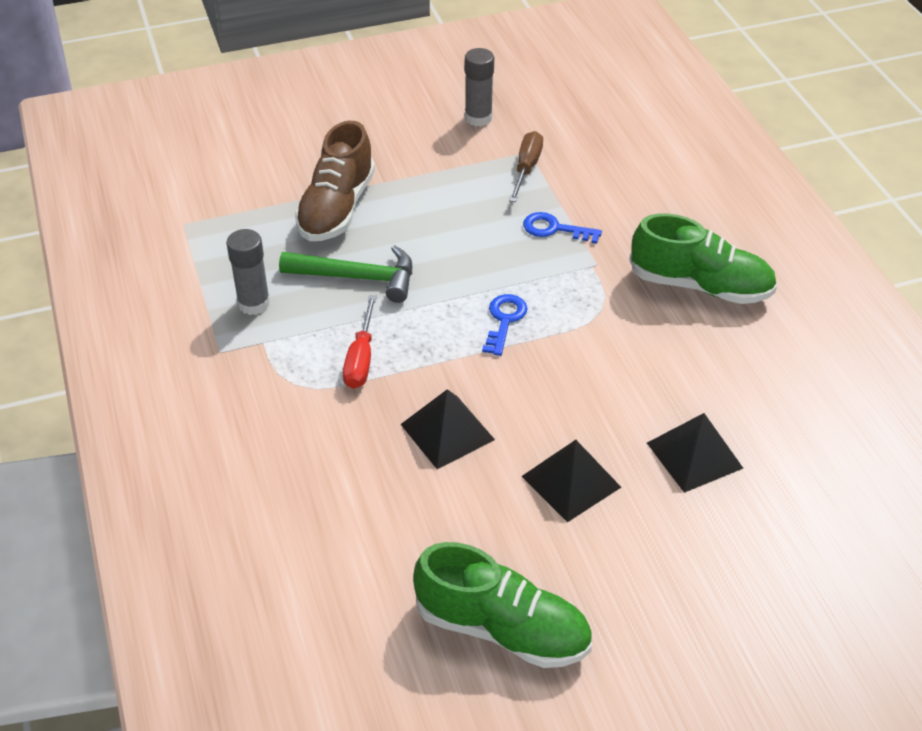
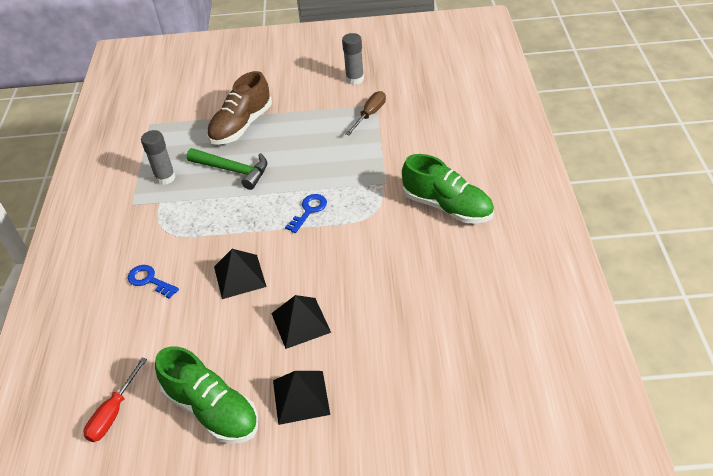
camera: 20 degrees right, 0 degrees up
red screwdriver [343,295,377,389] -> red screwdriver moved to [84,357,147,442]
blue key [523,212,602,244] -> blue key moved to [128,265,179,299]
black pyramid [647,413,743,493] -> black pyramid moved to [273,371,330,425]

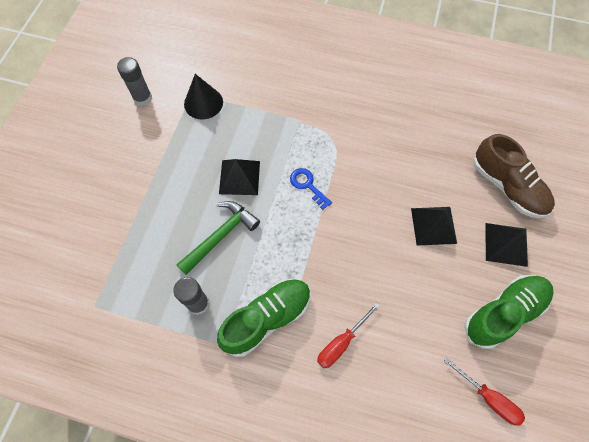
camera: 75 degrees left, 20 degrees up
blue key [128,265,179,299] -> red screwdriver [317,302,380,368]
brown shoe [207,71,272,145] -> brown shoe moved to [473,134,555,218]
black pyramid [214,249,267,299] -> black pyramid moved to [219,159,260,195]
brown screwdriver [346,91,386,135] -> black cone [184,74,223,119]
green shoe [402,154,494,224] -> green shoe moved to [217,279,311,357]

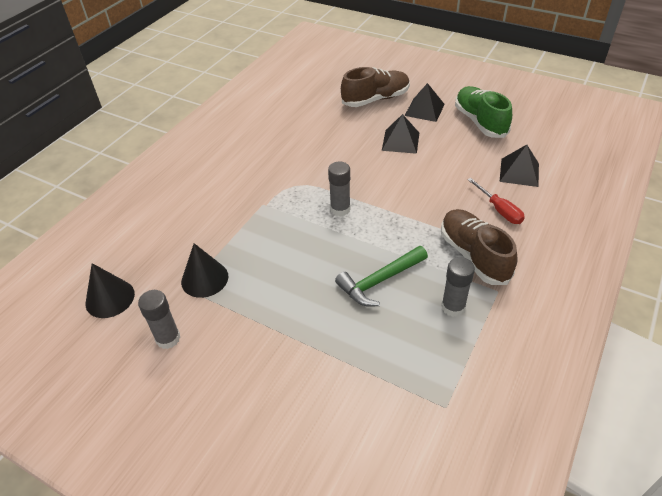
camera: 75 degrees left, 20 degrees down
green hammer [176,201,260,275] -> green hammer turned 90 degrees counterclockwise [335,246,428,307]
green shoe [217,279,311,357] -> brown shoe [441,209,518,285]
black pyramid [219,159,260,195] -> black pyramid moved to [499,145,539,187]
blue key [290,168,332,210] -> grey glue stick [328,161,351,216]
red screwdriver [444,357,525,426] -> none
none -> black cone [86,263,135,318]

